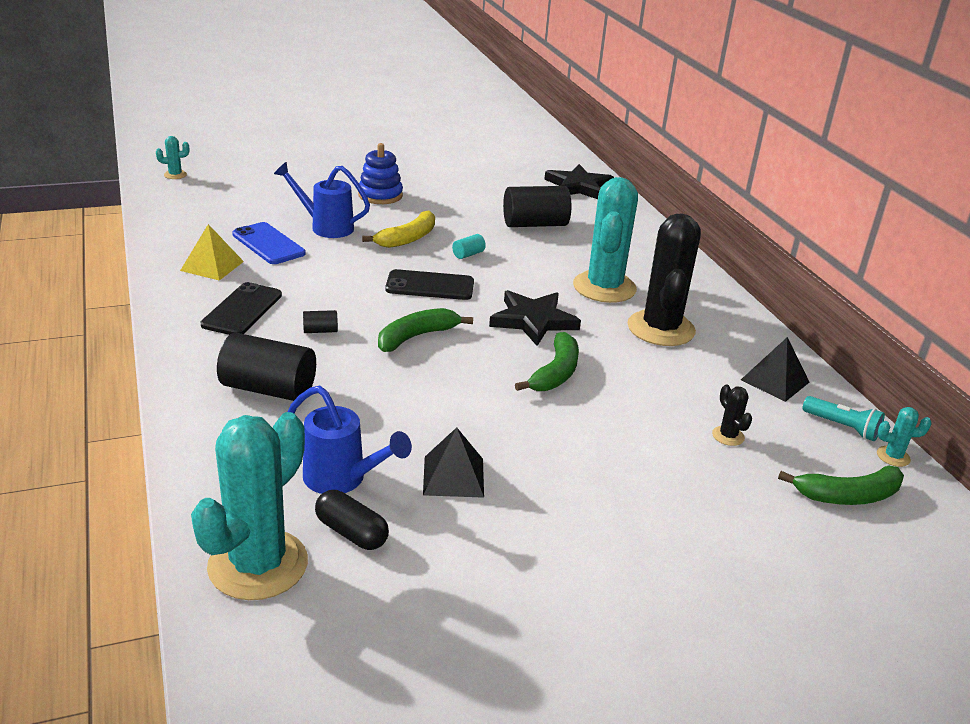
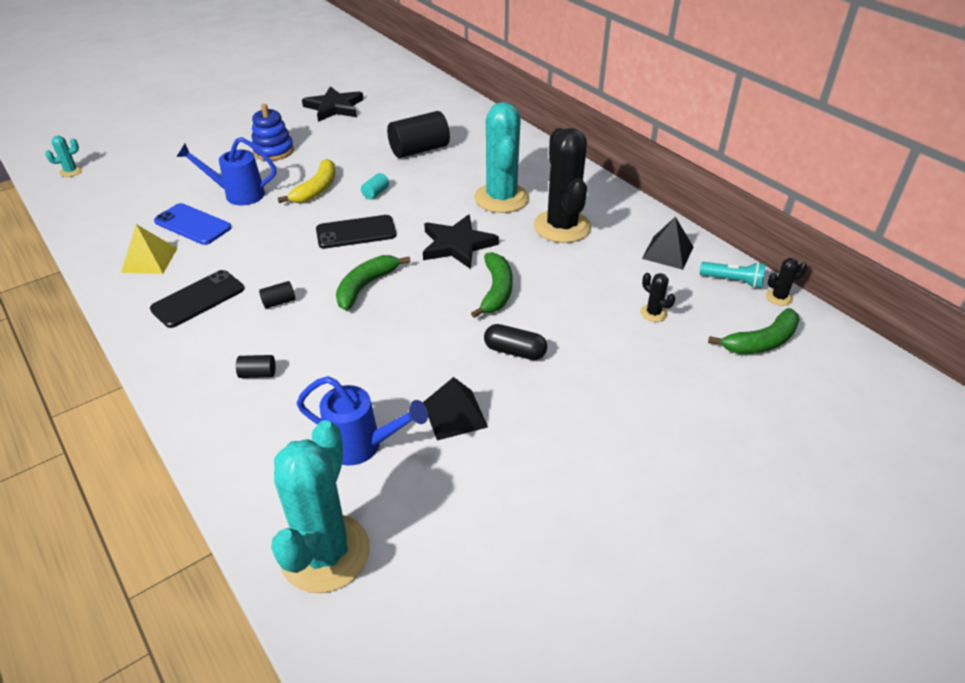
camera: 15 degrees left, 10 degrees up
black phone [201,282,282,335] -> black phone turned 45 degrees clockwise [150,270,244,328]
black cylinder [217,333,316,401] -> black cylinder [236,355,275,378], size x0.44
black capsule [315,490,389,550] -> black capsule moved to [484,324,547,360]
black star [544,164,614,199] -> black star moved to [302,86,364,122]
turquoise cactus [877,407,932,467] -> black cactus [766,258,807,306]

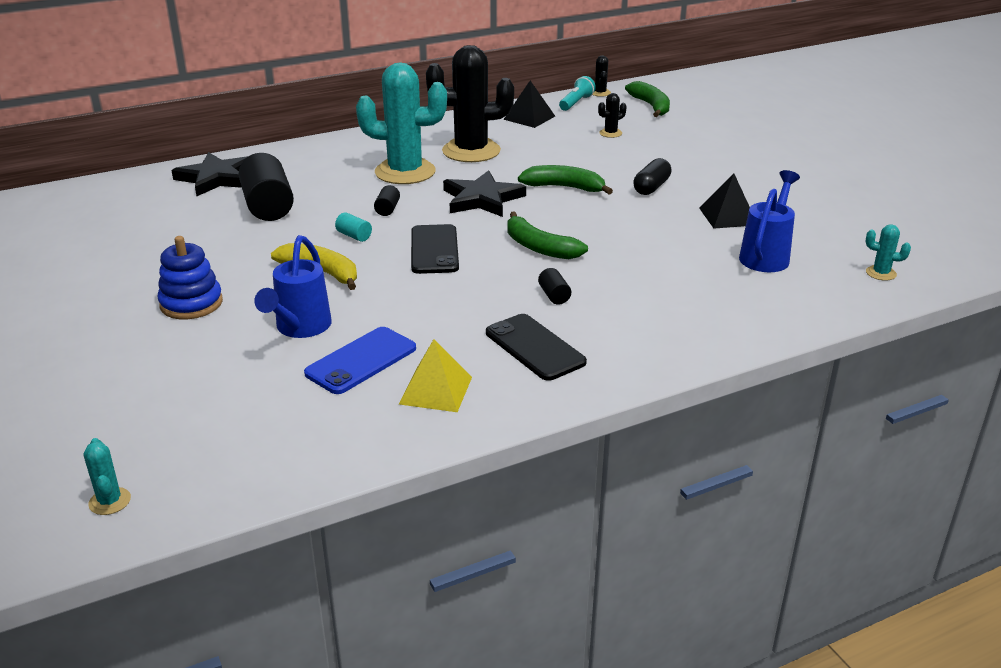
camera: 80 degrees left, 10 degrees down
black cylinder [236,355,275,378] -> black cylinder moved to [374,185,400,216]
turquoise cactus [271,420,370,593] -> turquoise cactus [866,224,911,281], size x0.41
black star [302,86,364,122] -> black star moved to [171,152,249,196]

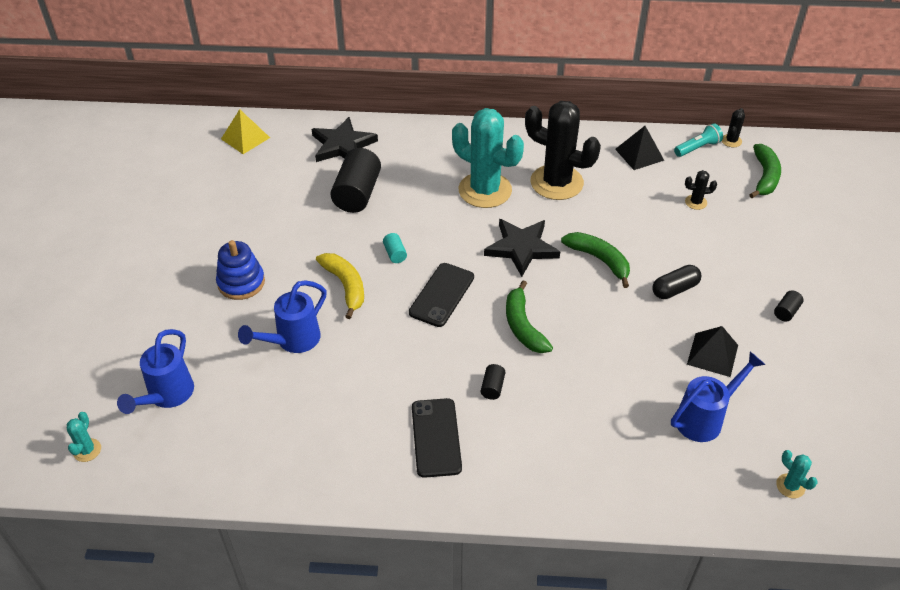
camera: 30 degrees right, 15 degrees up
blue phone [304,327,416,394] -> none
black cylinder [374,185,400,216] -> black cylinder moved to [774,290,804,322]
yellow pyramid [399,339,472,412] -> yellow pyramid moved to [221,109,270,154]
none -> blue watering can [117,329,194,414]

